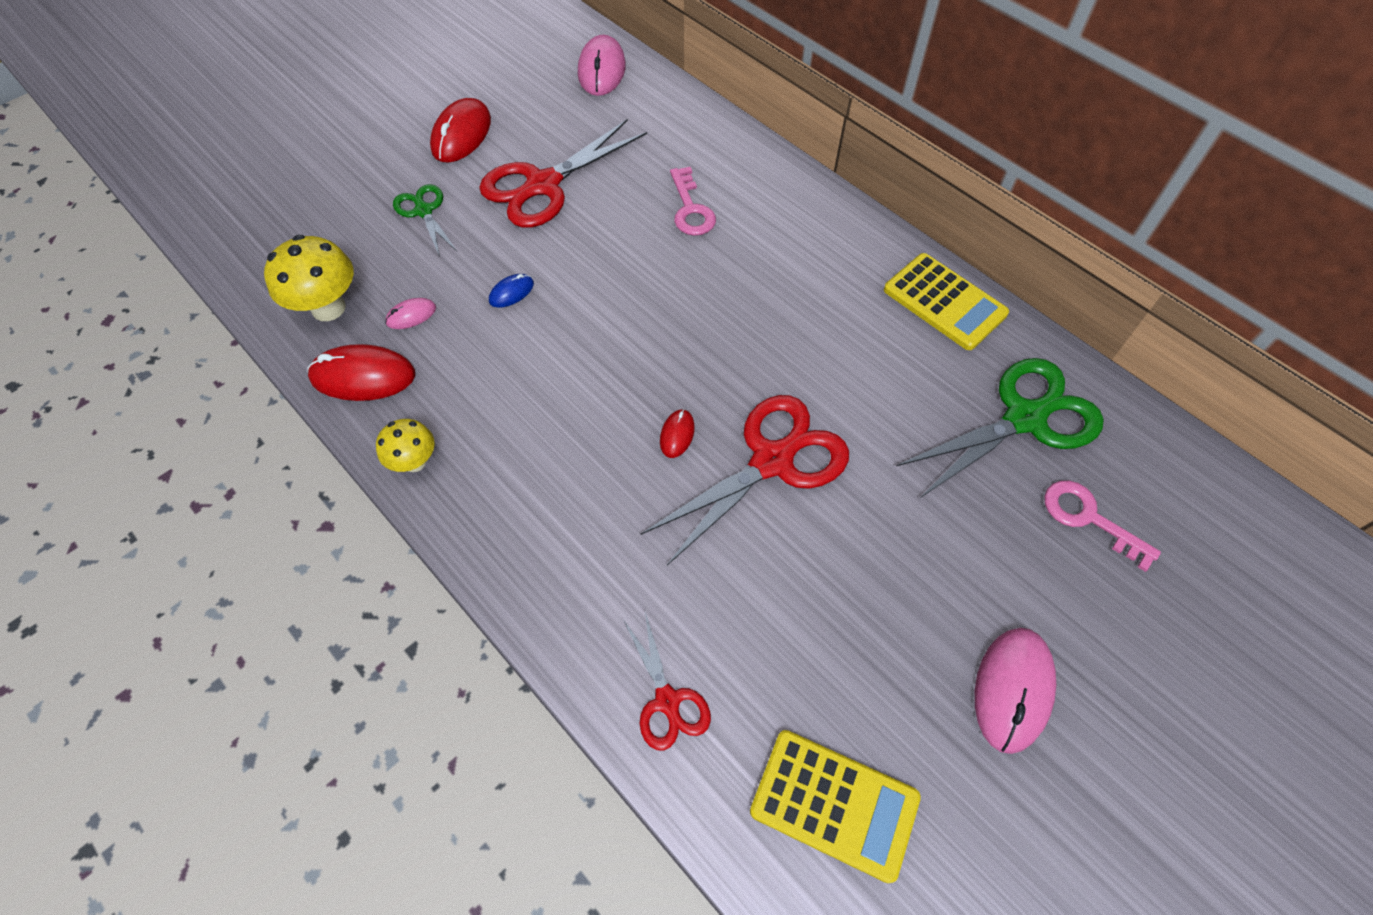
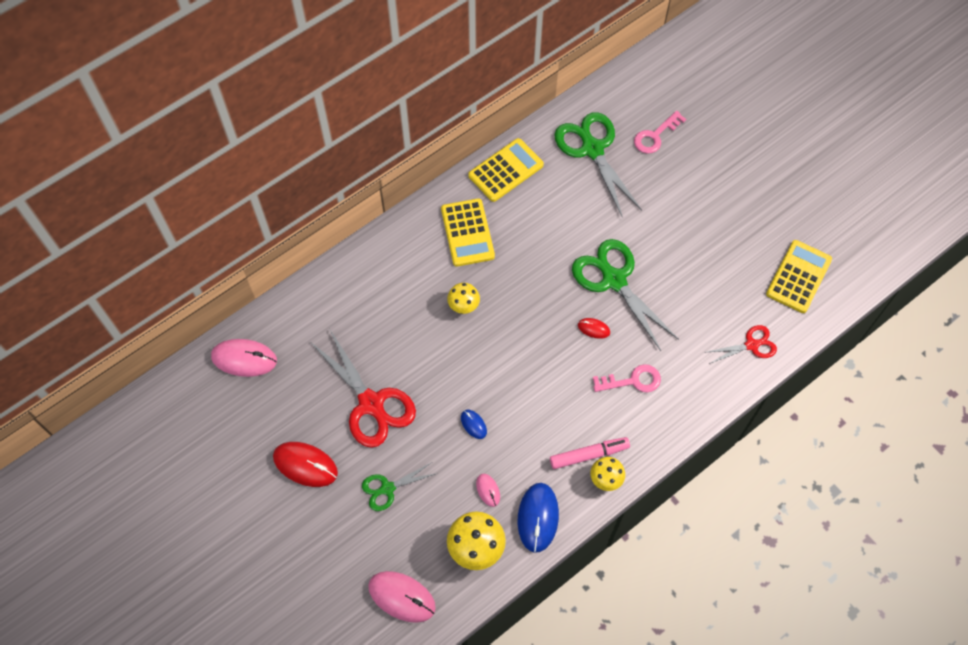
camera: 85 degrees left, 5 degrees up
red mouse [307,344,415,401] -> blue mouse [518,483,559,553]
red scissors [641,395,849,565] -> green scissors [572,239,679,351]
pink key [670,167,716,236] -> pink key moved to [593,364,661,392]
pink mouse [975,628,1056,754] -> pink mouse moved to [368,571,436,623]
none -> yellow calculator [441,198,495,267]
none -> yellow mushroom [447,283,480,314]
none -> pink marker [550,437,630,469]

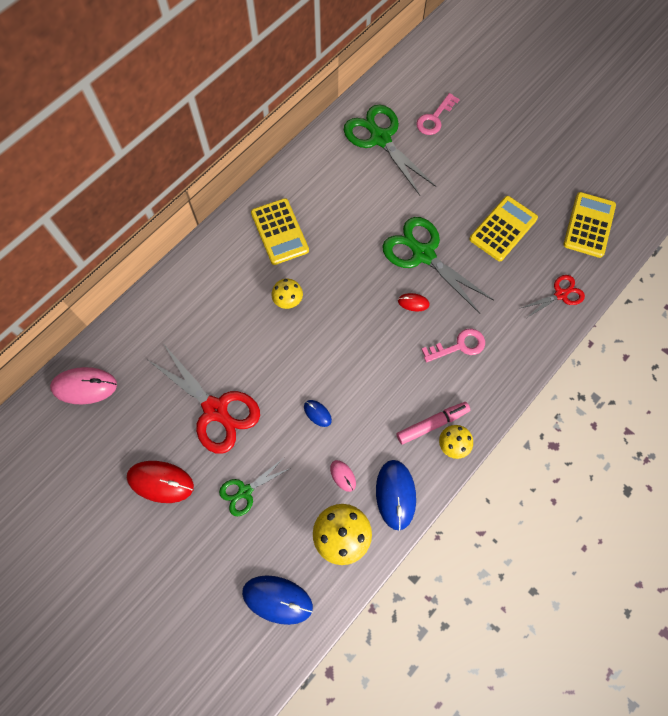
camera: 10 degrees left, 5 degrees up
pink mouse [368,571,436,623] -> blue mouse [242,575,313,625]
yellow calculator [468,138,544,202] -> yellow calculator moved to [469,196,538,261]

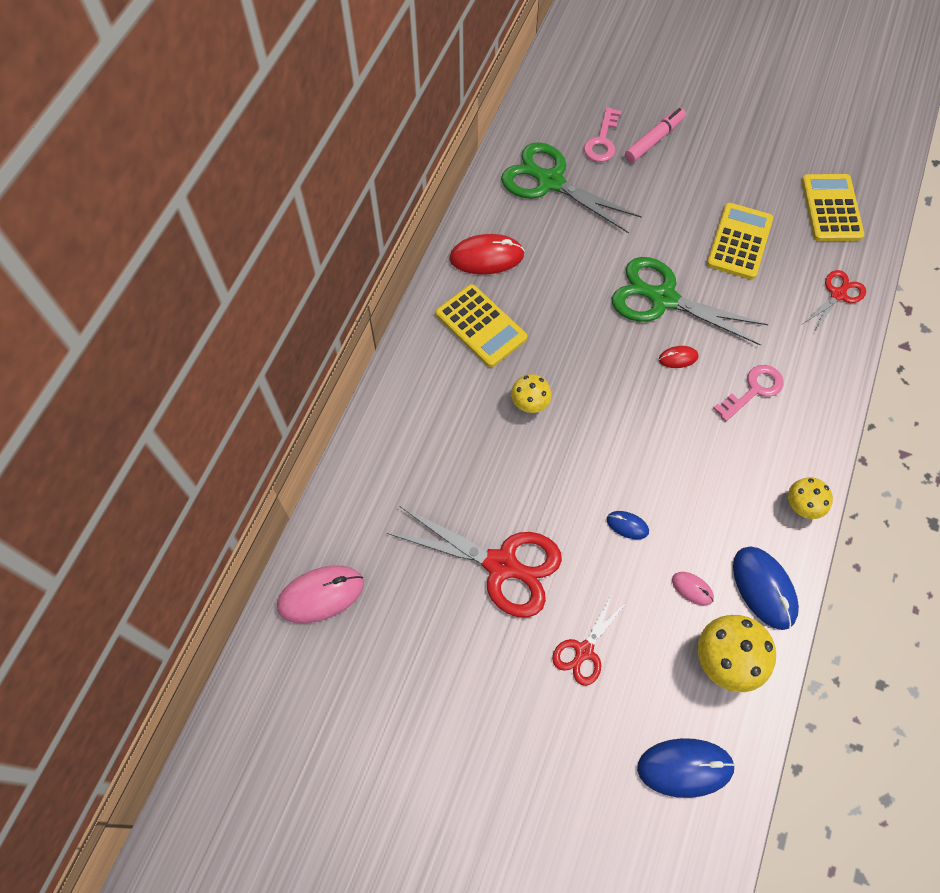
camera: 20 degrees left, 5 degrees down
red mouse [127,461,194,503] -> red mouse moved to [449,234,525,275]
green scissors [219,458,290,516] -> red scissors [552,594,627,686]
pink marker [396,402,470,445] -> pink marker moved to [625,108,686,163]

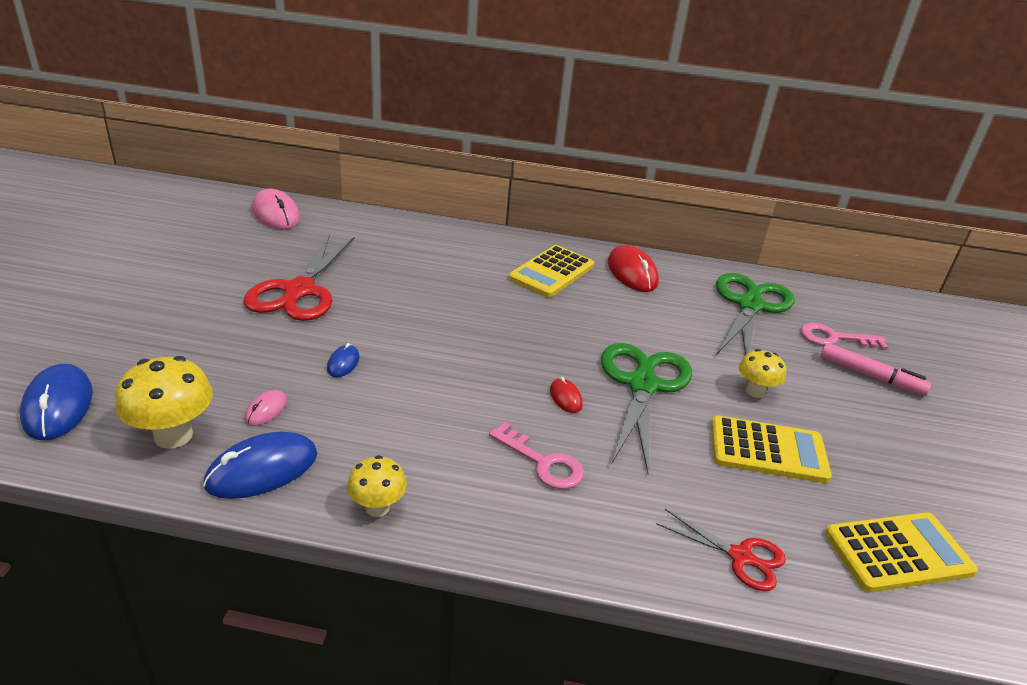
camera: 75 degrees right, 30 degrees down
yellow mushroom [511,374,552,413] -> yellow mushroom moved to [739,349,786,398]
red scissors [552,594,627,686] -> none

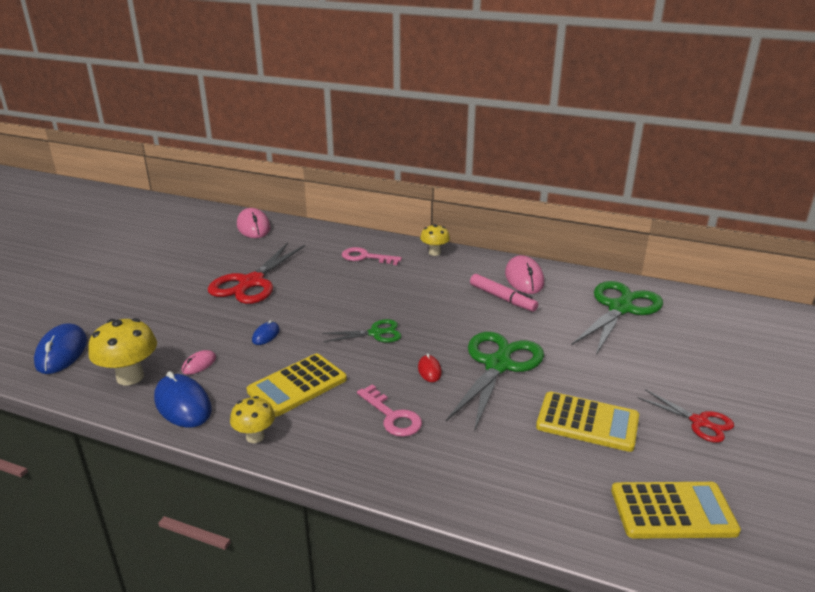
camera: 15 degrees right, 5 degrees down
blue mouse [203,432,318,499] -> blue mouse turned 75 degrees clockwise [154,371,212,428]
yellow calculator [509,245,594,297] -> yellow calculator moved to [247,354,347,417]
red mouse [608,245,659,292] -> pink mouse [505,255,544,294]
red scissors [656,509,786,591] -> red scissors moved to [638,389,734,443]
yellow mushroom [739,349,786,398] -> yellow mushroom moved to [420,224,450,256]
pink key [800,323,888,350] -> pink key moved to [342,247,402,265]
pink marker [820,343,931,396] -> pink marker moved to [470,274,538,312]
none -> green scissors [322,319,401,343]

